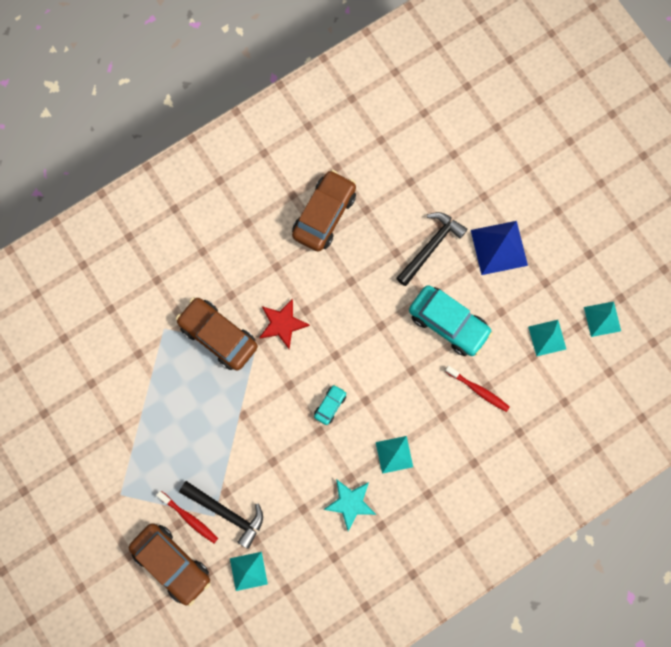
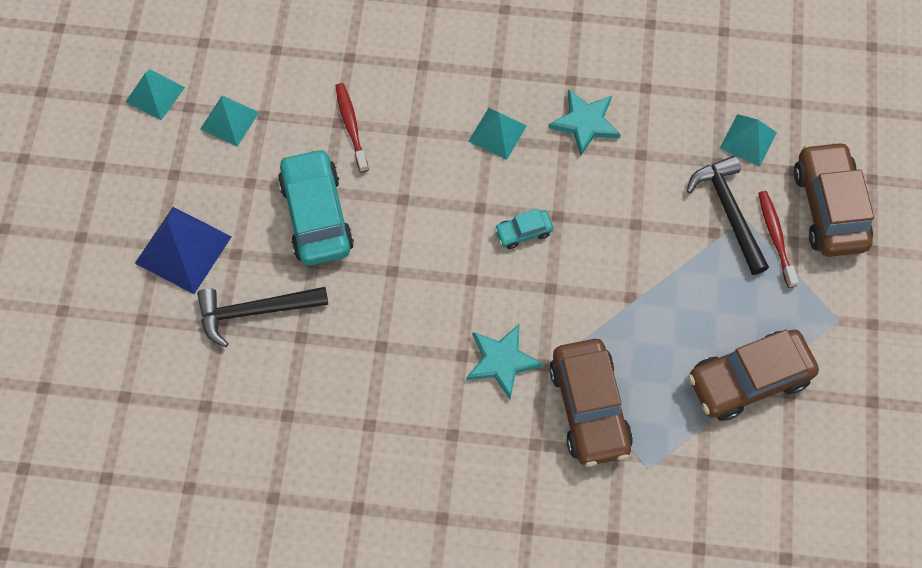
camera: 140 degrees left, 10 degrees down
red star [259,298,310,349] -> turquoise star [467,324,543,399]
brown car [292,170,356,252] -> brown car moved to [688,329,819,421]

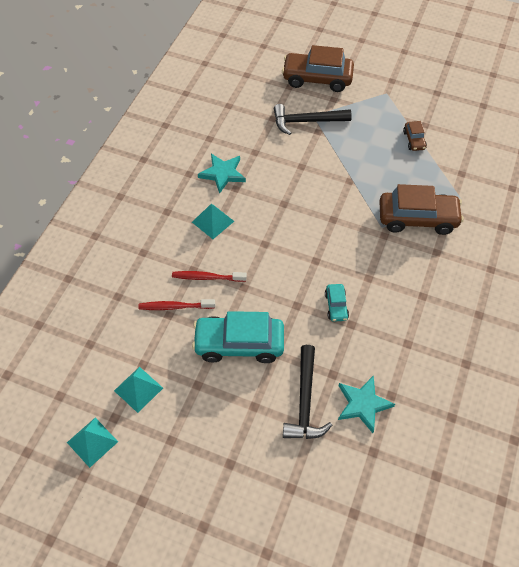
camera: 75 degrees left, 10 degrees down
blue pyramid [135,207,232,294] -> none
turquoise star [467,324,543,399] -> turquoise star moved to [338,375,395,433]
turquoise car [494,209,553,249] -> turquoise car moved to [325,284,349,322]
brown car [688,329,819,421] -> brown car [403,121,427,151], size x0.47
turquoise pyramid [720,114,777,167] -> none
red toothbrush [758,191,799,288] -> red toothbrush moved to [172,271,247,282]

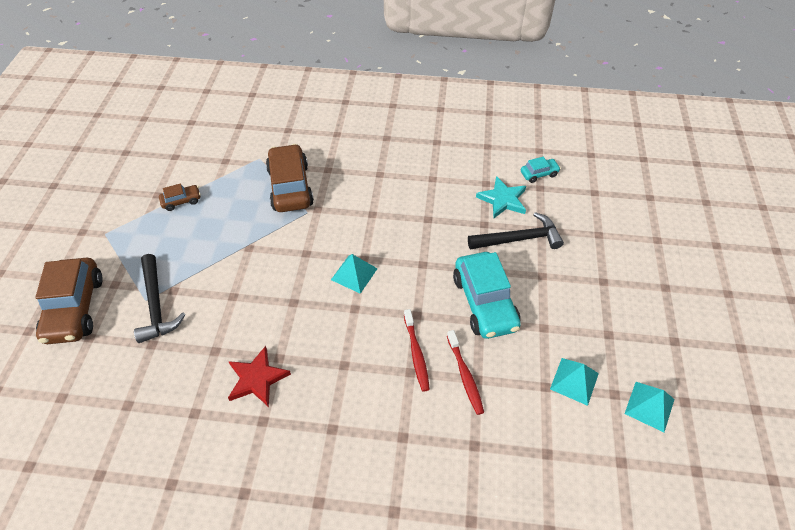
camera: 105 degrees left, 5 degrees down
turquoise pyramid [192,204,234,239] -> turquoise pyramid moved to [331,254,378,294]
turquoise star [198,154,246,194] -> red star [228,346,291,407]
turquoise car [325,284,349,322] -> turquoise car moved to [521,157,561,183]

